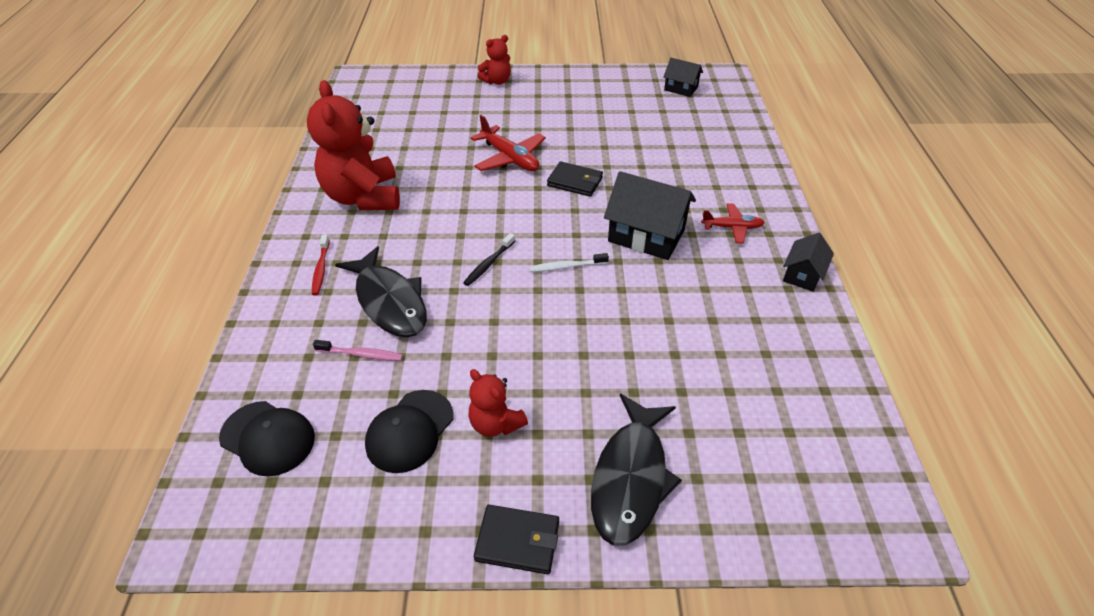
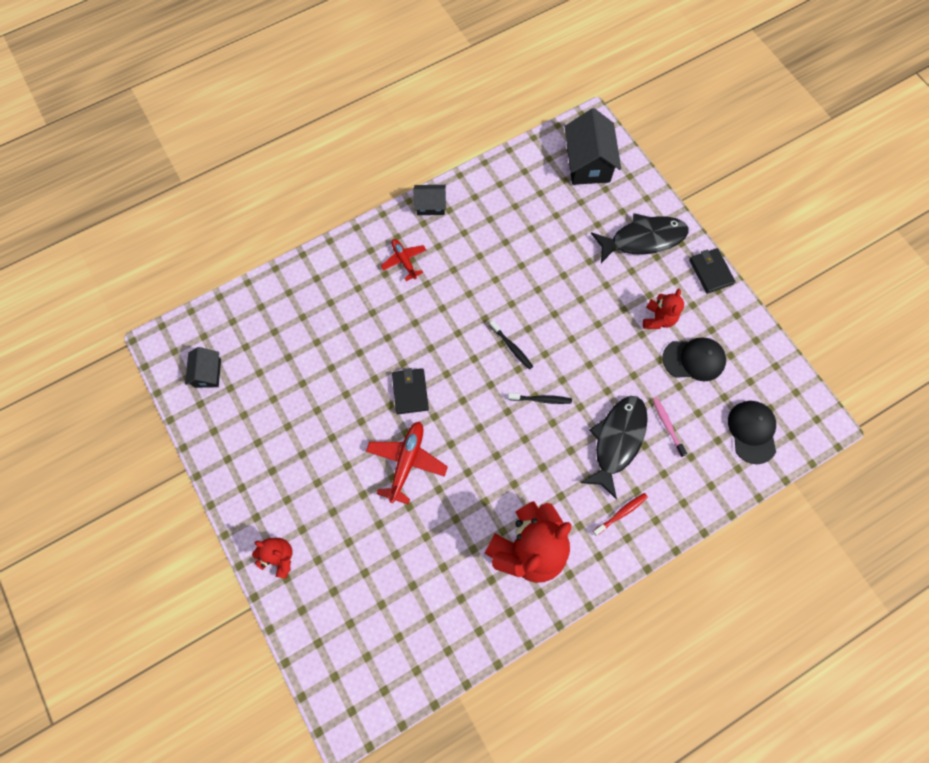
camera: 120 degrees left, 25 degrees up
white toothbrush [530,253,609,272] -> black toothbrush [489,320,533,370]
black house [604,171,696,260] -> black house moved to [565,108,621,185]

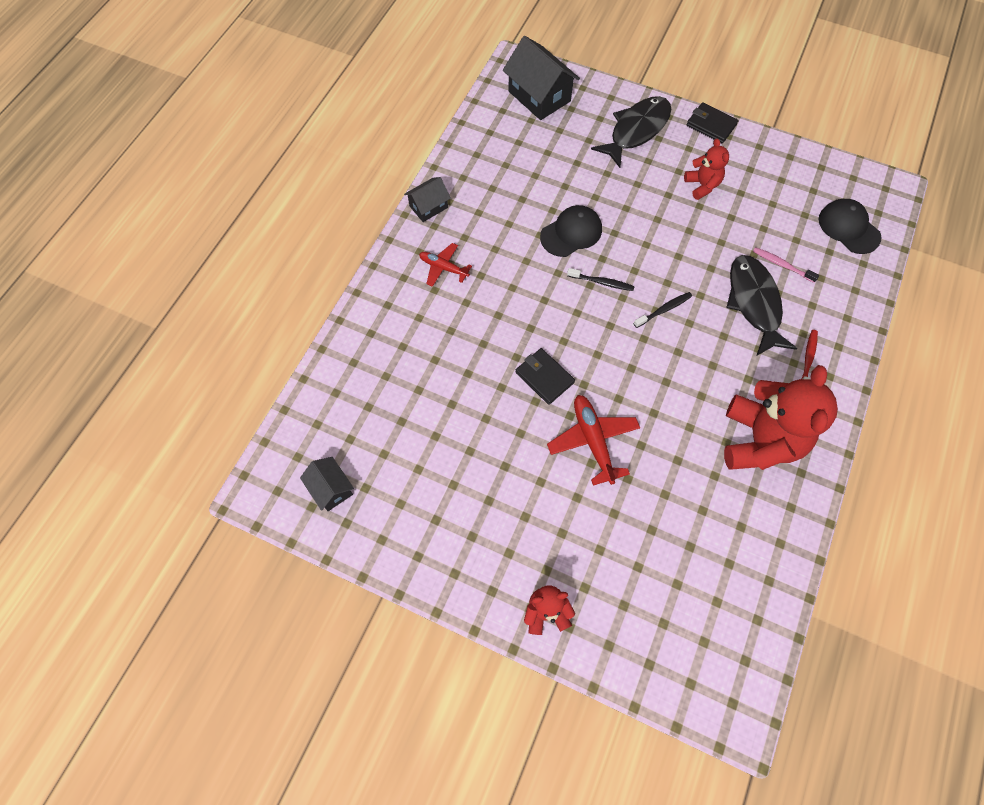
camera: 35 degrees left, 5 degrees down
black cap [662,337,726,381] -> black cap moved to [540,205,602,257]

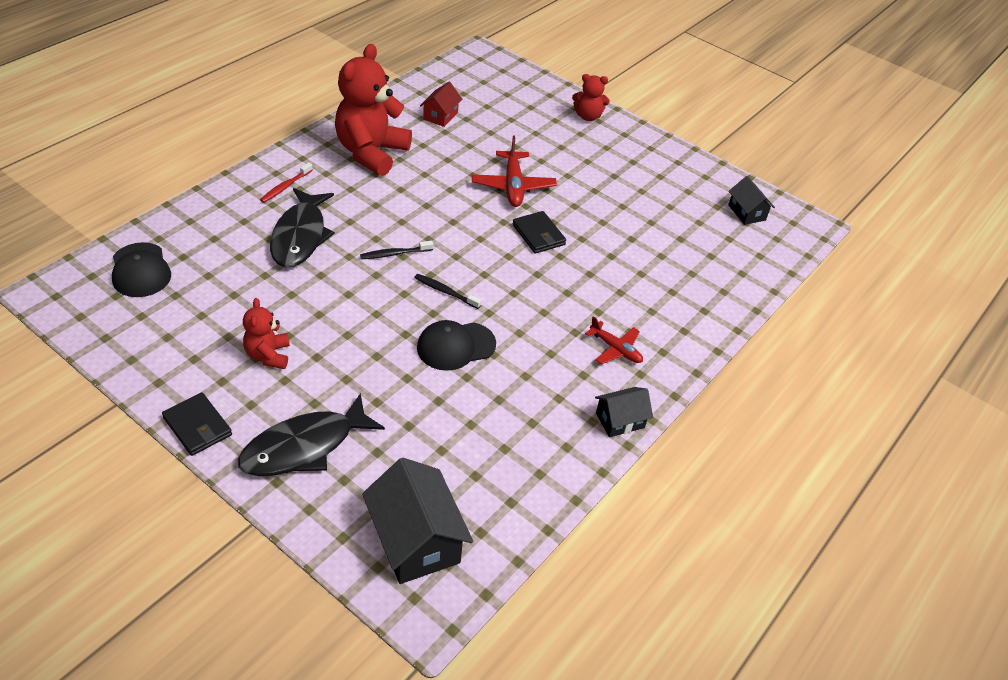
camera: 170 degrees left, 20 degrees down
pink toothbrush [753,247,819,283] -> none
none -> red house [420,82,462,127]

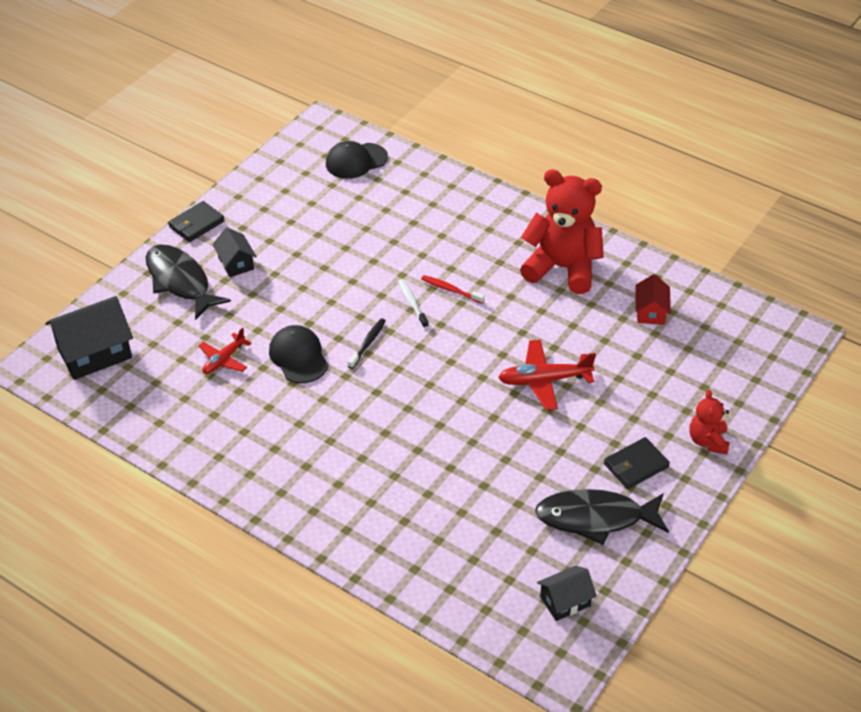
camera: 90 degrees right, 0 degrees up
red teddy bear [243,298,290,369] -> none
red toothbrush [260,162,313,203] -> red toothbrush moved to [421,275,485,304]
black fish [270,188,335,268] -> black fish moved to [535,489,669,545]
black toothbrush [360,241,433,259] -> white toothbrush [398,279,429,328]
red house [420,82,462,127] -> red house turned 75 degrees clockwise [635,274,671,325]
black wallet [512,211,566,254] -> black wallet moved to [604,437,670,489]
red plane [585,316,643,365] -> red plane moved to [199,328,251,374]
black house [595,387,653,437] -> black house moved to [212,227,257,277]

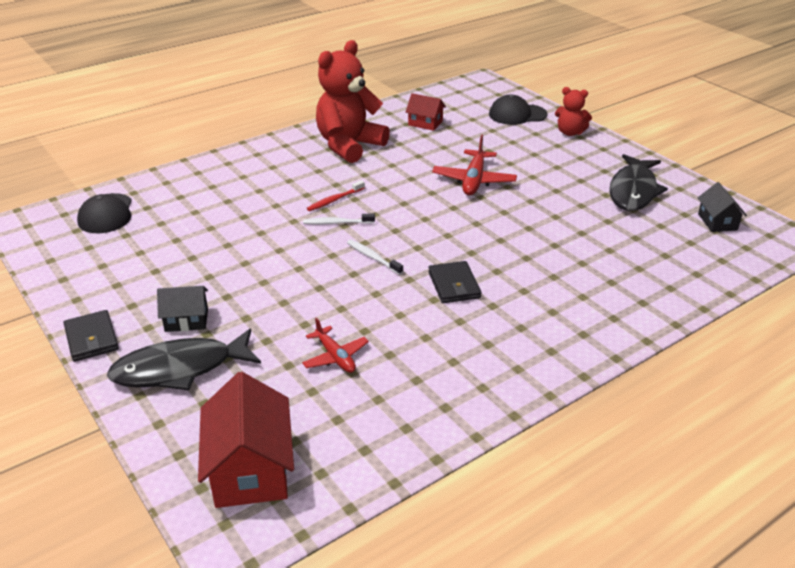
camera: 70 degrees left, 10 degrees down
black house [45,296,133,380] -> red house [198,372,294,508]
black cap [269,325,328,383] -> black cap moved to [489,95,548,125]
black toothbrush [348,318,386,369] -> white toothbrush [347,240,403,275]
black wallet [604,437,670,489] -> black wallet moved to [428,261,482,303]

